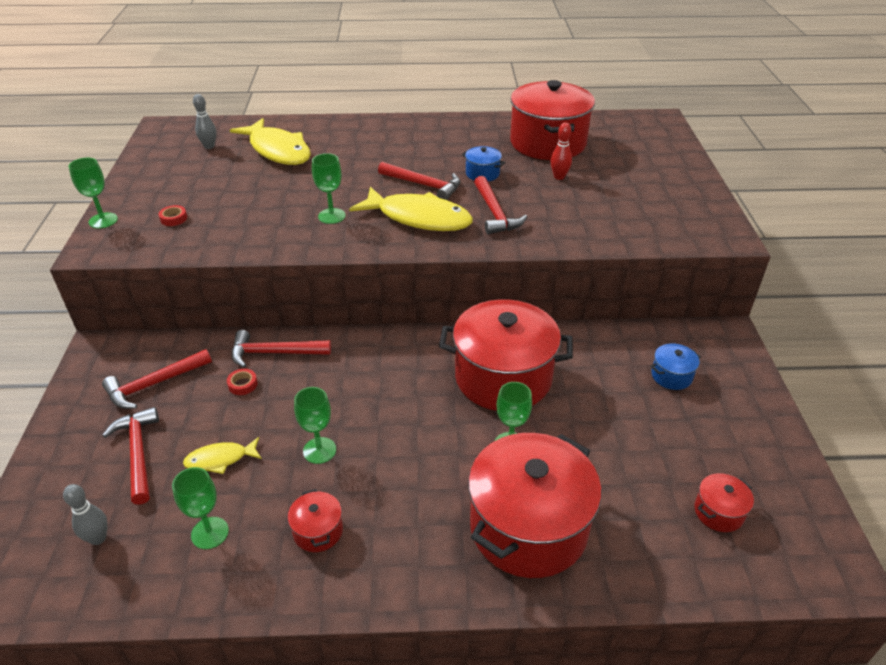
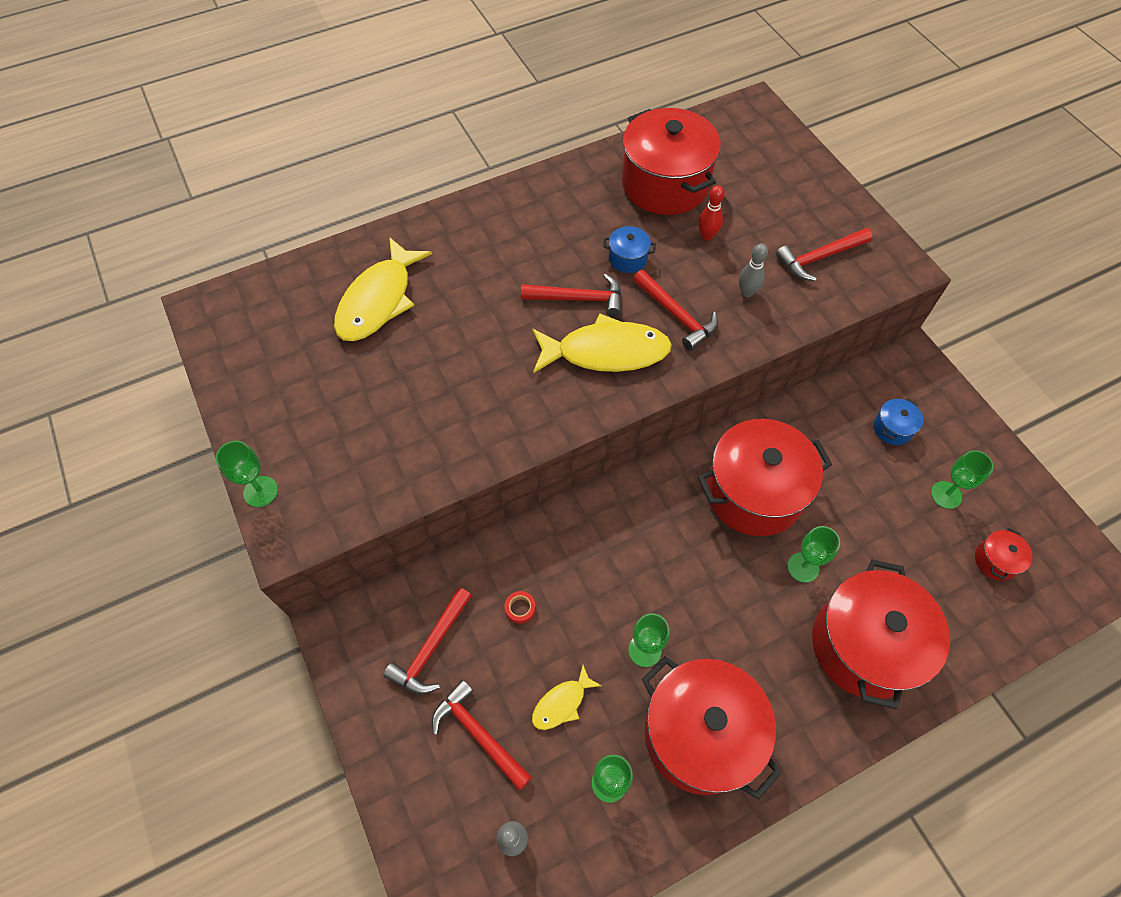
camera: 25 degrees left, 20 degrees up
red tape [159,205,187,226] -> none
grey bowling pin [193,94,216,149] -> grey bowling pin moved to [739,243,768,297]
yellow fish [230,118,311,165] -> yellow fish turned 90 degrees clockwise [334,237,432,341]
red hammer [232,330,331,368] -> red hammer moved to [776,228,873,281]
red pot [288,489,343,552] -> red pot [642,656,782,800], size x2.38
green goblet [312,153,346,224] -> green goblet moved to [931,450,993,509]

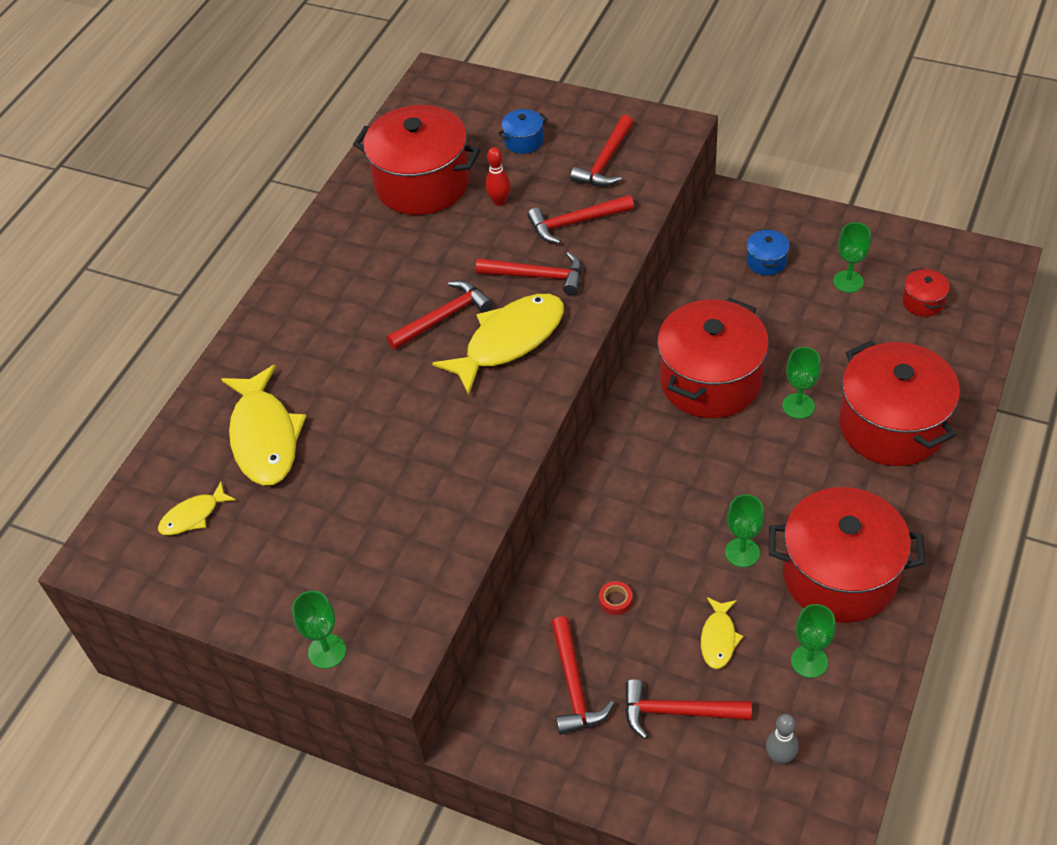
camera: 35 degrees left, 10 degrees down
blue pot [603,226,656,273] -> blue pot moved to [498,109,547,154]
grey bowling pin [739,243,768,297] -> red hammer [528,195,634,244]
none -> yellow fish [158,482,236,535]

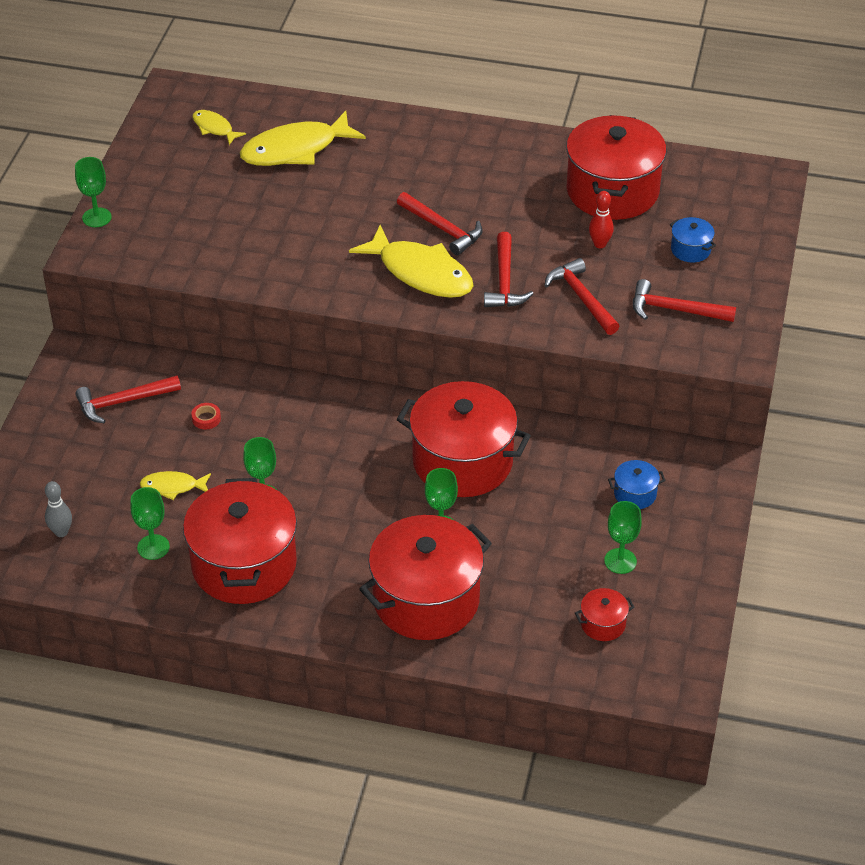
camera: 75 degrees right, 5 degrees down
red hammer [625,679,752,739] -> none

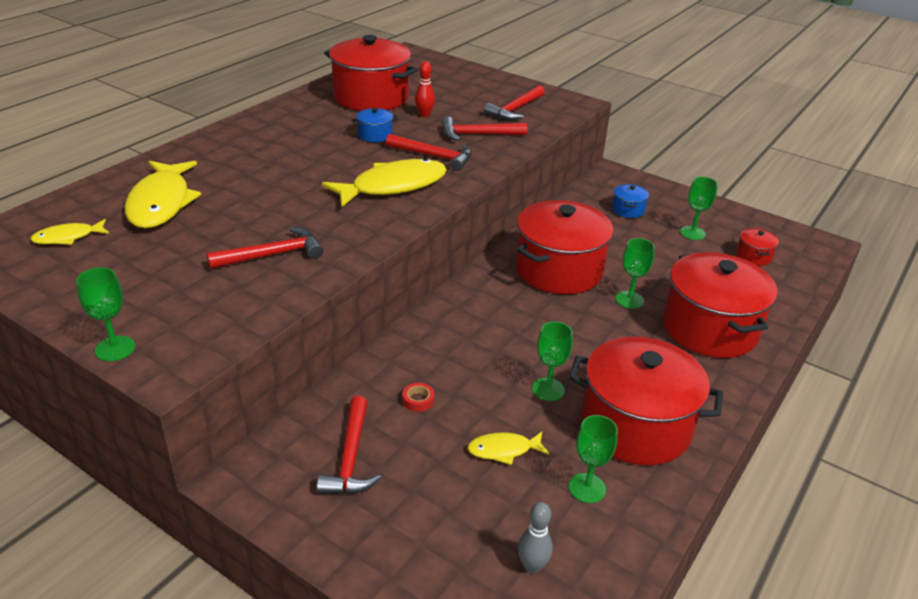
camera: 70 degrees left, 10 degrees down
yellow fish [140,471,211,500] -> yellow fish turned 60 degrees clockwise [467,432,549,465]
red hammer [397,192,483,255] -> red hammer moved to [207,227,323,269]
blue pot [670,217,716,263] -> blue pot moved to [352,108,398,142]

